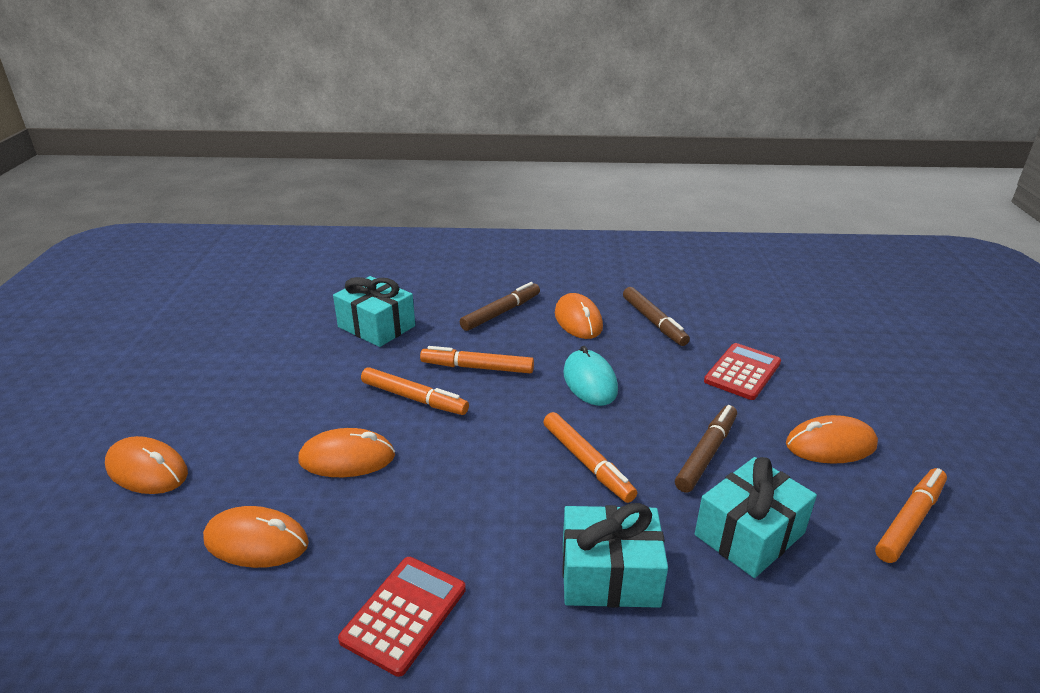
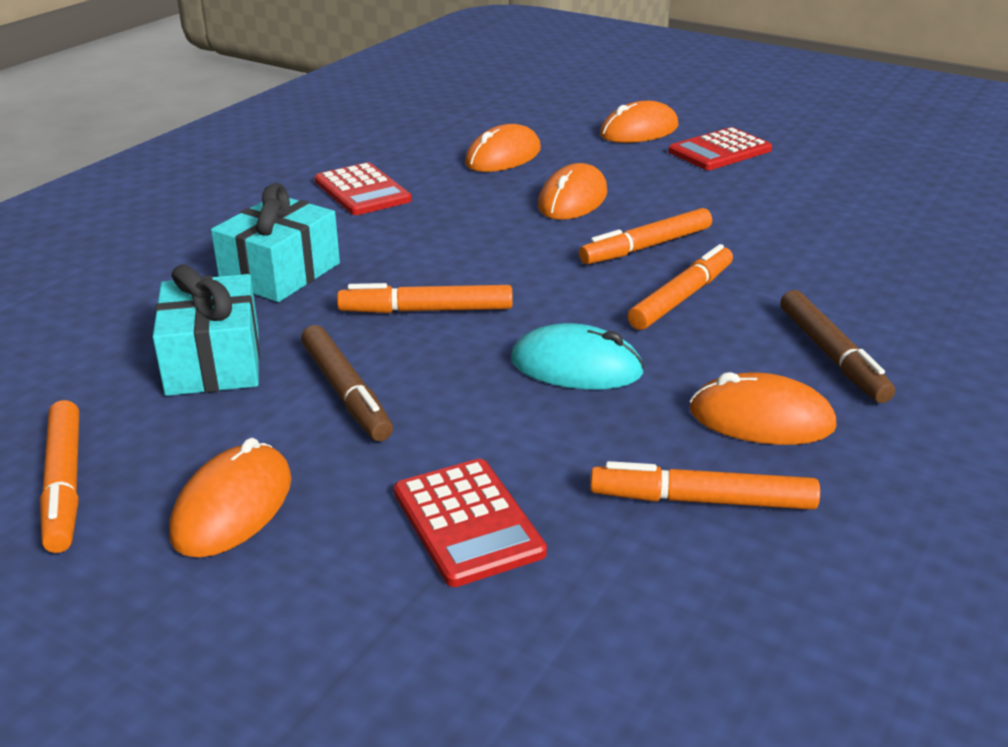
camera: 120 degrees right, 0 degrees up
turquoise gift [333,276,415,347] -> none
brown marker [623,287,690,346] -> orange marker [590,461,820,510]
none -> red calculator [668,127,772,170]

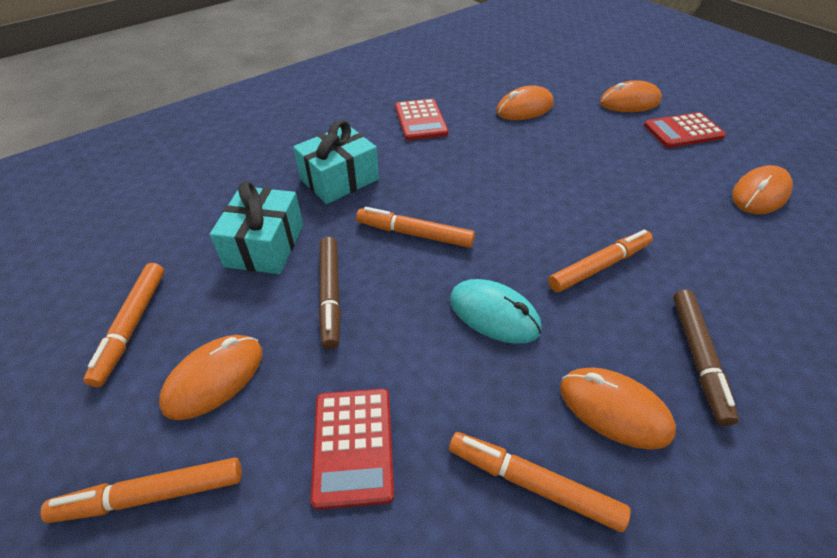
camera: 20 degrees right, 15 degrees up
orange mouse [538,163,607,220] -> orange mouse moved to [732,165,793,214]
orange marker [579,208,712,264] -> orange marker moved to [40,458,242,523]

